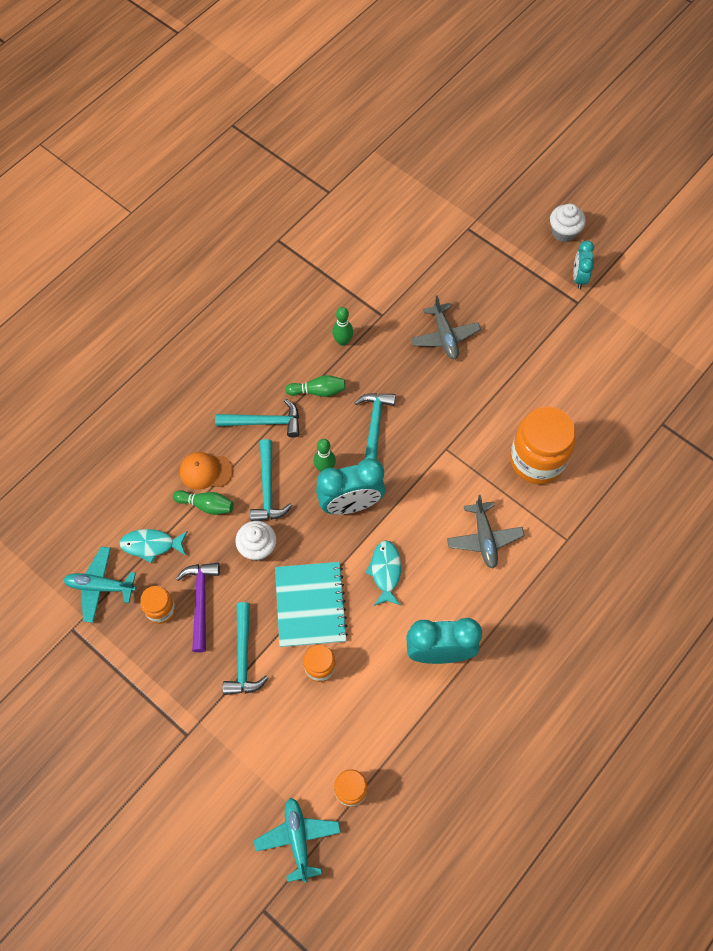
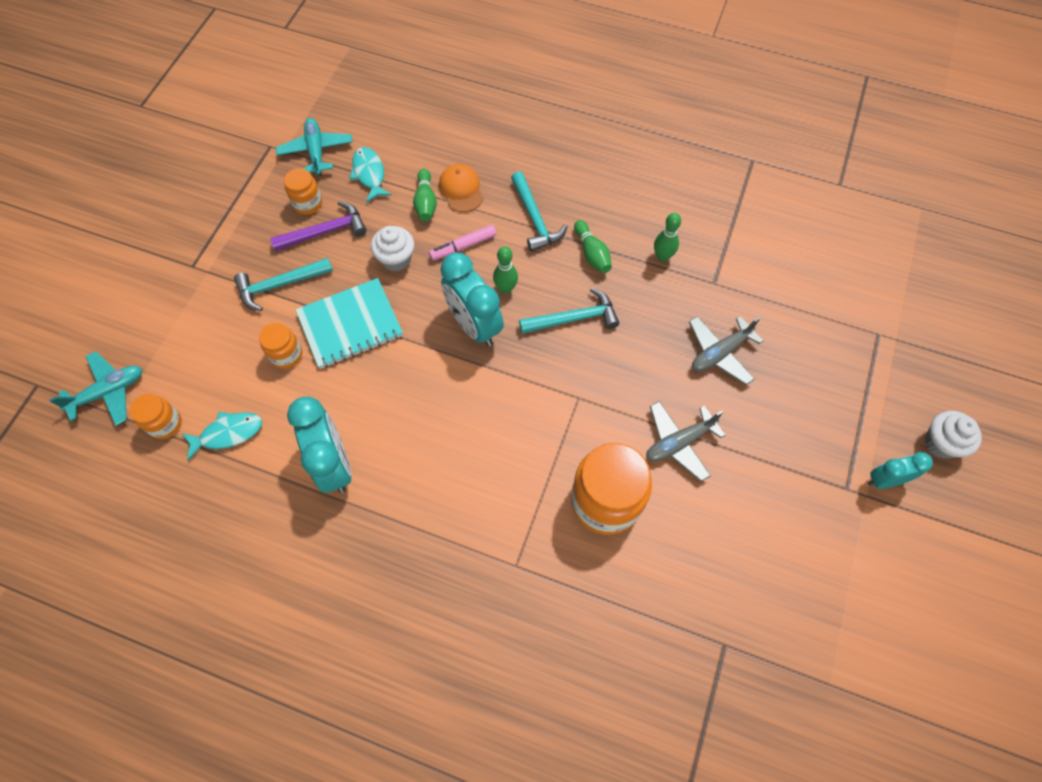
camera: 70 degrees right, 0 degrees up
turquoise hammer [250,439,292,521] -> pink marker [429,225,496,261]
turquoise fish [365,540,401,606] -> turquoise fish moved to [182,412,262,461]
grey plane [447,495,525,568] -> grey plane moved to [646,401,725,482]

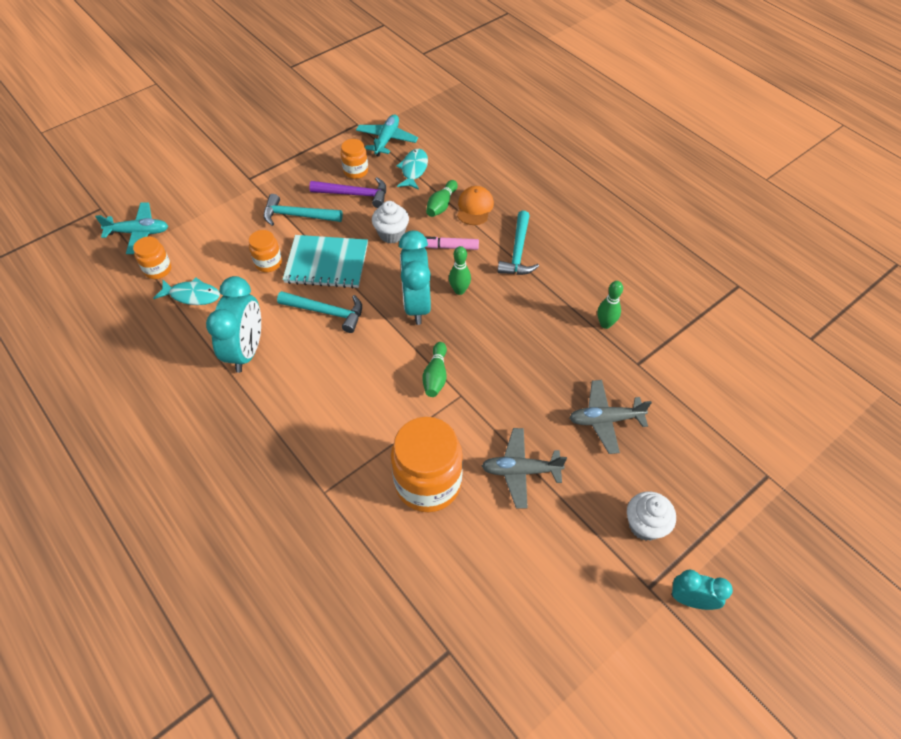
camera: 30 degrees right, 10 degrees down
turquoise hammer [519,288,619,334] -> turquoise hammer moved to [277,291,362,333]
green bowling pin [574,220,612,273] -> green bowling pin moved to [422,342,447,397]
white cupcake [925,411,982,458] -> white cupcake moved to [627,491,676,541]

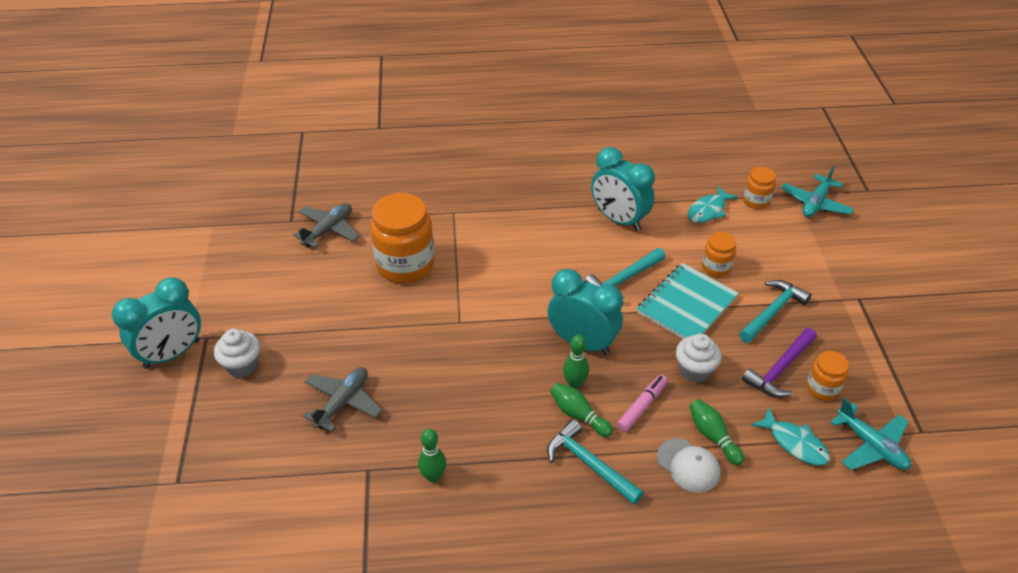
camera: 125 degrees right, 10 degrees down
green bowling pin [422,342,447,397] -> green bowling pin moved to [550,383,613,437]
orange cap [457,186,494,225] -> white cap [657,438,720,493]
grey plane [482,428,567,509] -> grey plane moved to [293,203,359,248]
turquoise clock [671,570,733,610] -> turquoise clock [112,278,201,369], size x1.71

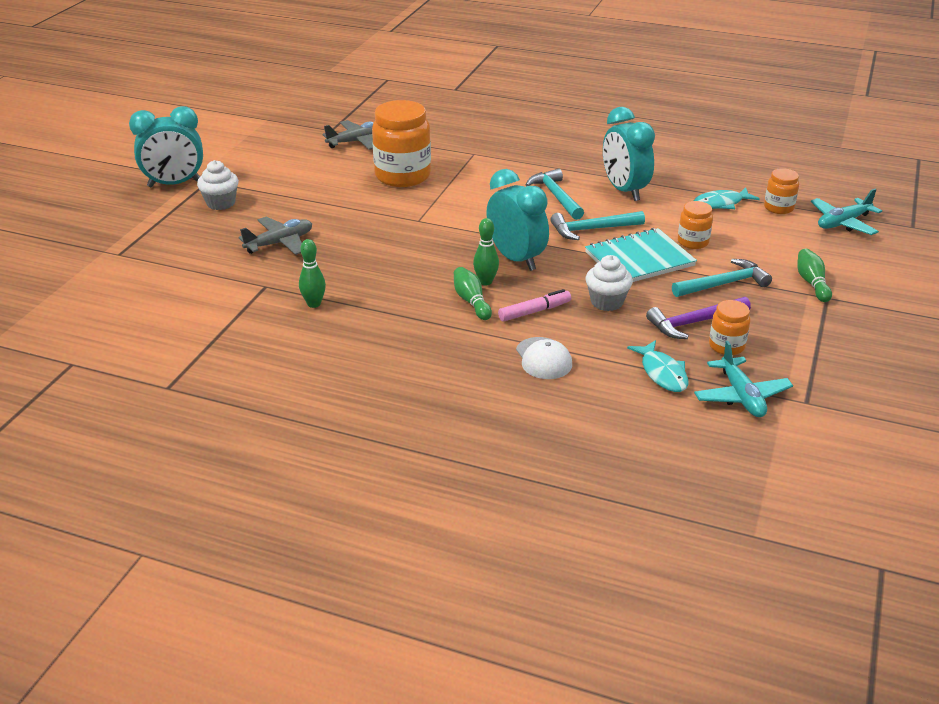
camera: 25 degrees right, 10 degrees down
turquoise hammer [547,419,643,505] -> turquoise hammer moved to [526,169,584,220]
green bowling pin [689,399,744,465] -> green bowling pin moved to [797,249,832,302]

